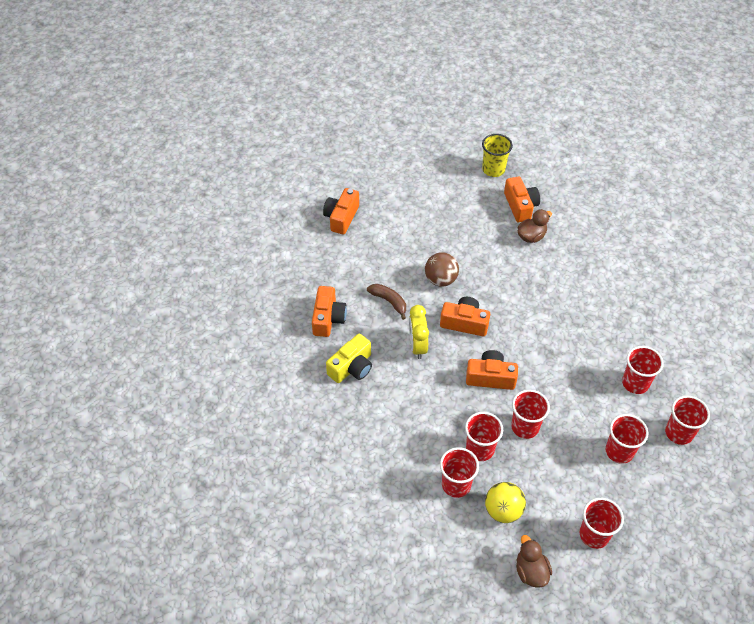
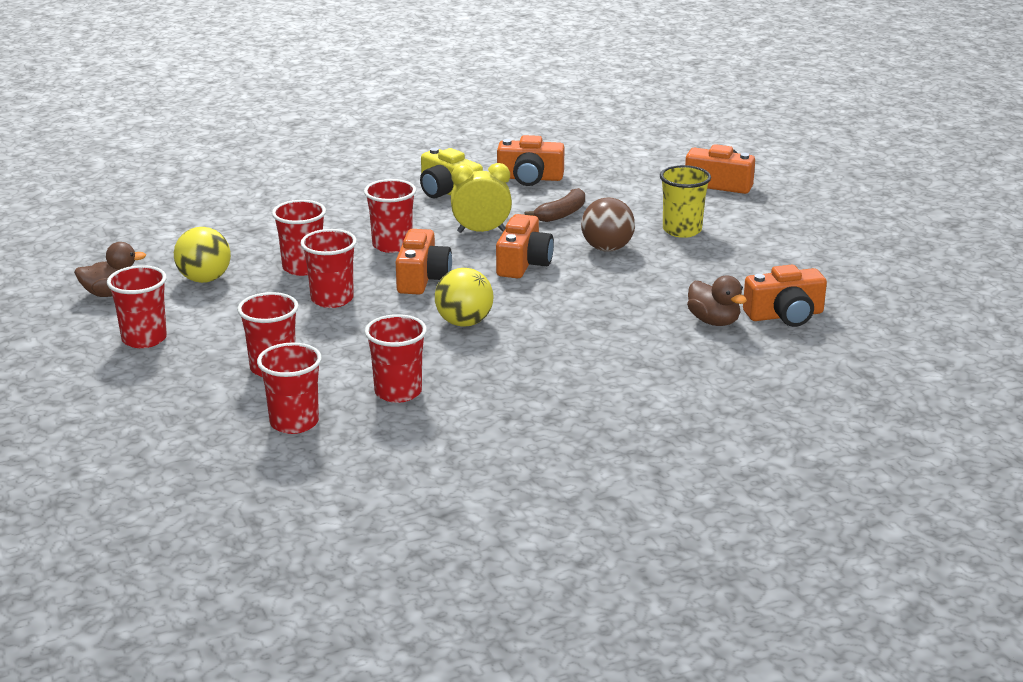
camera: 90 degrees right, 25 degrees down
red cup [440,447,479,498] -> red cup moved to [364,179,416,253]
yellow cup [482,134,513,177] -> yellow cup moved to [660,165,711,238]
none -> yellow ball [435,268,493,327]

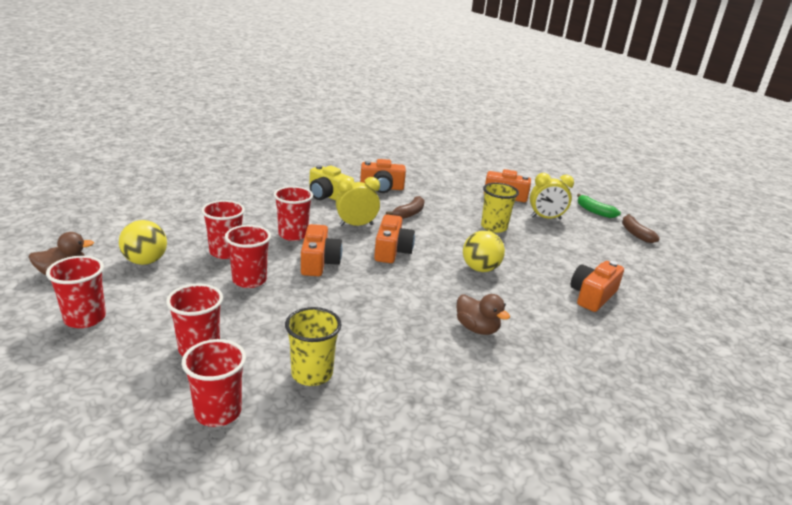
camera: 10 degrees left, 0 degrees up
red cup [365,314,427,403] -> yellow cup [285,307,342,386]
yellow ball [435,268,493,327] -> yellow ball moved to [463,231,505,272]
brown ball [581,197,635,252] -> none
brown duck [687,275,747,326] -> brown duck moved to [457,294,510,335]
orange camera [743,265,827,327] -> orange camera turned 150 degrees clockwise [571,261,624,312]
none -> yellow clock [530,173,574,220]
none -> green banana [577,194,621,218]
none -> brown banana [622,214,660,243]

